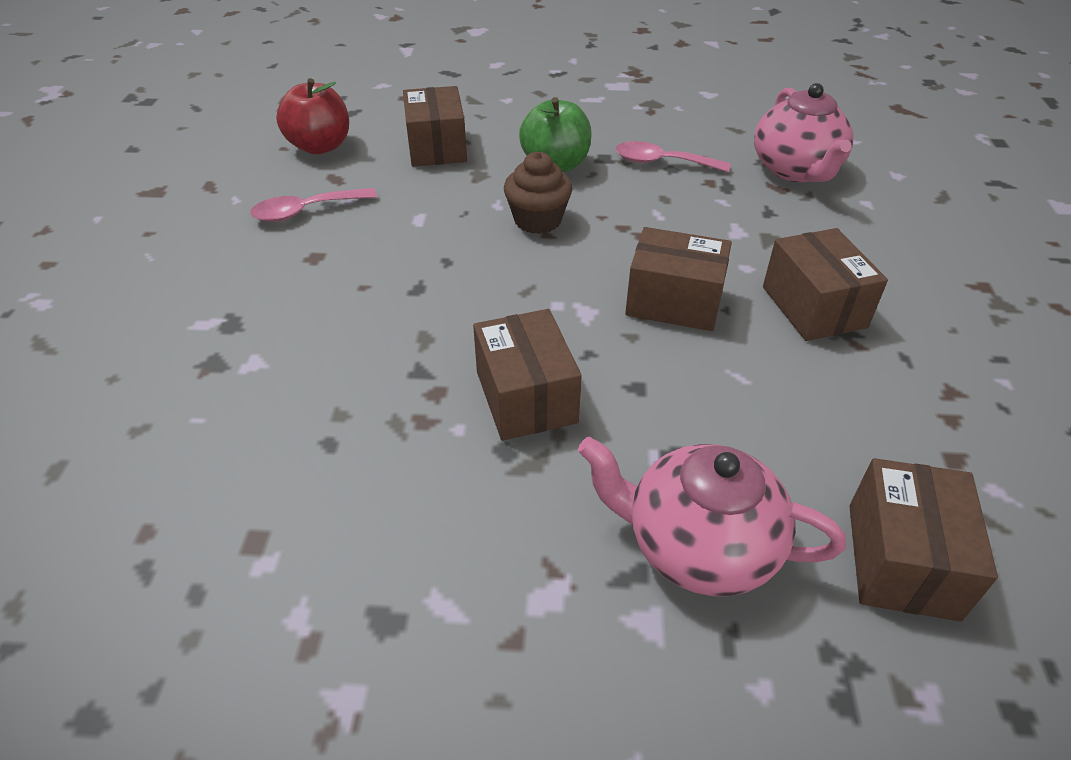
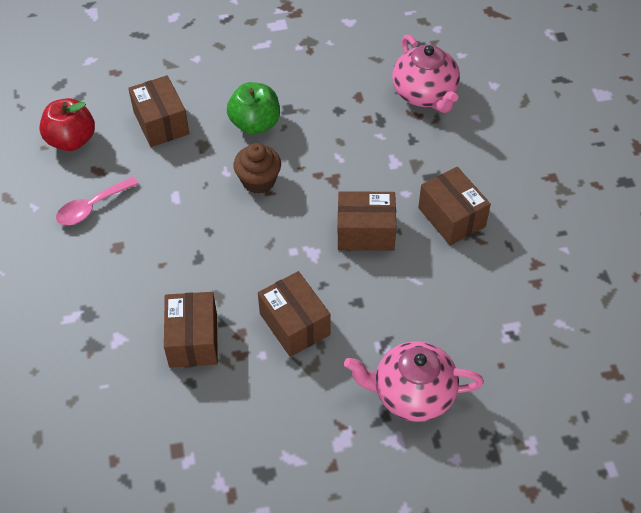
camera: 15 degrees left, 10 degrees up
pink spoon [616,141,730,172] -> none
brown box [849,458,998,622] -> brown box moved to [164,292,218,368]

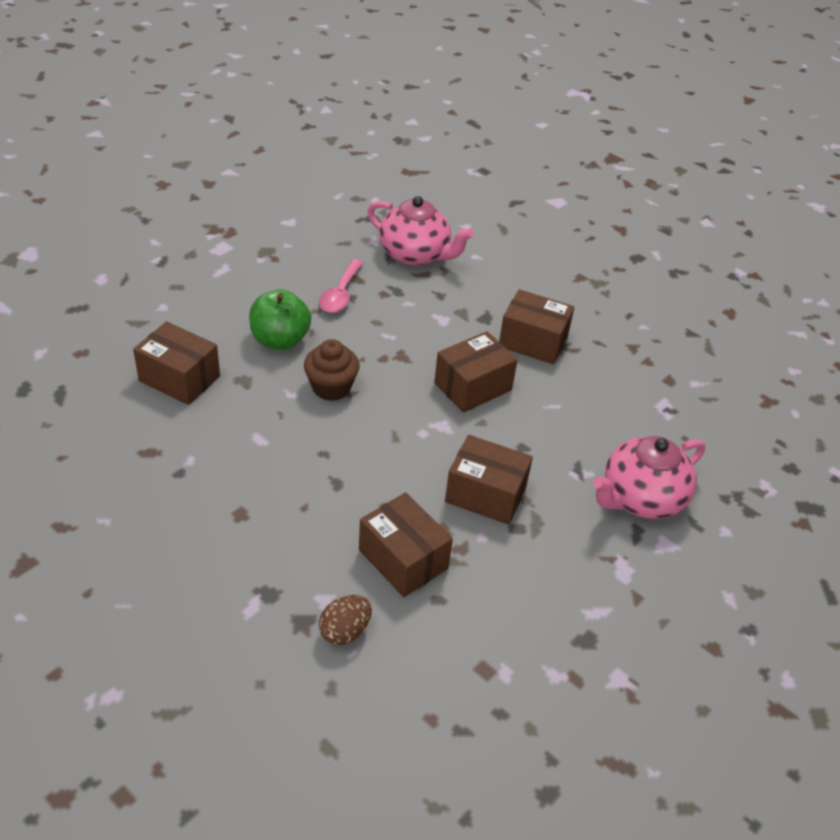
camera: 40 degrees left, 10 degrees down
red apple [39,98,95,151] -> none
pink spoon [56,176,138,225] -> pink spoon moved to [319,259,363,313]
none -> brown egg [319,595,372,645]

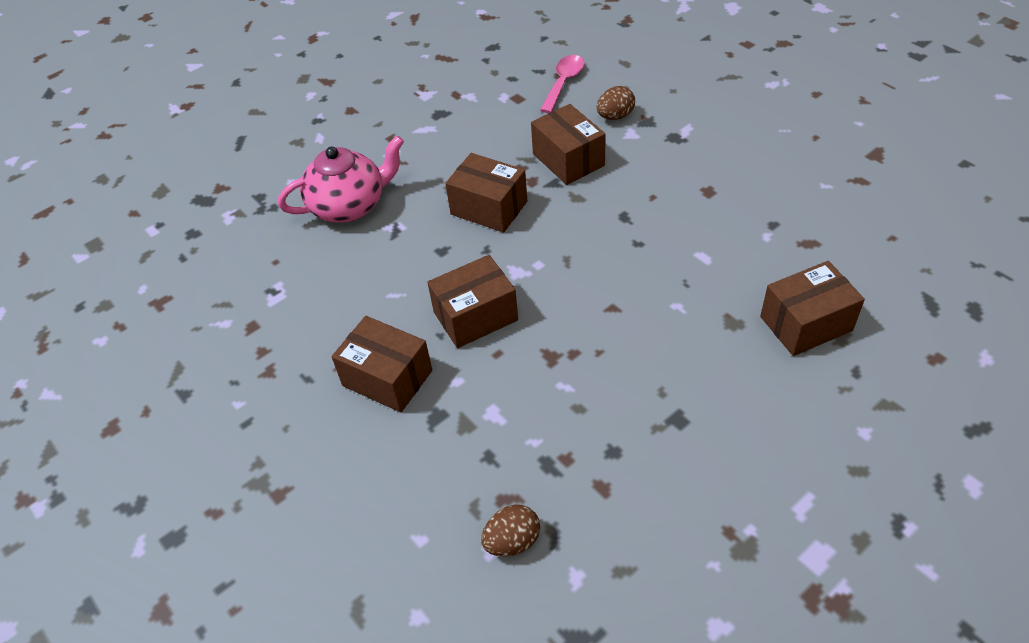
camera: 165 degrees left, 5 degrees up
brown box [133,321,220,405] -> brown box turned 60 degrees counterclockwise [760,261,865,356]
green apple [249,289,311,350] -> none
brown cupcake [304,339,360,401] -> none
pink spoon [319,259,363,313] -> pink spoon moved to [540,55,585,113]
pink teapot [368,196,474,266] -> brown egg [481,505,540,556]

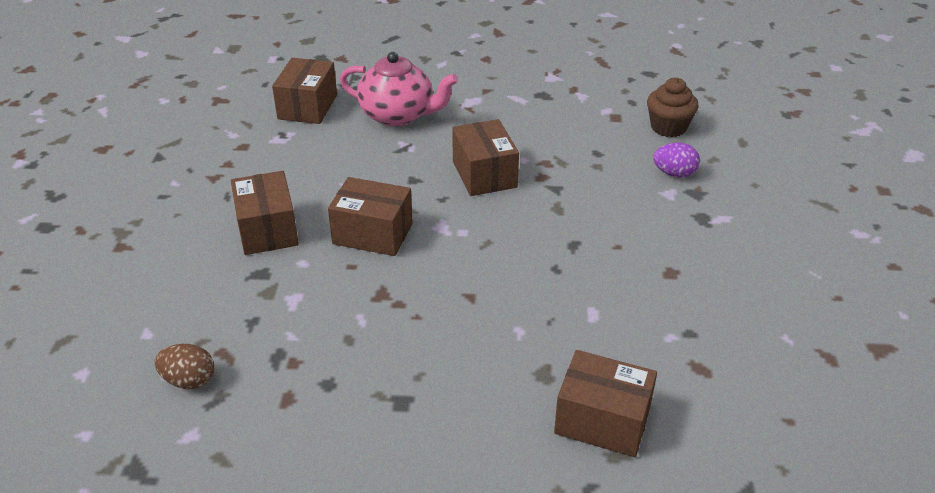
camera: 40 degrees right, 10 degrees down
brown box [531,104,606,185] -> brown box moved to [272,58,337,124]
pink spoon [540,55,585,113] -> brown cupcake [647,78,699,137]
brown egg [597,86,635,120] -> purple egg [653,143,700,178]

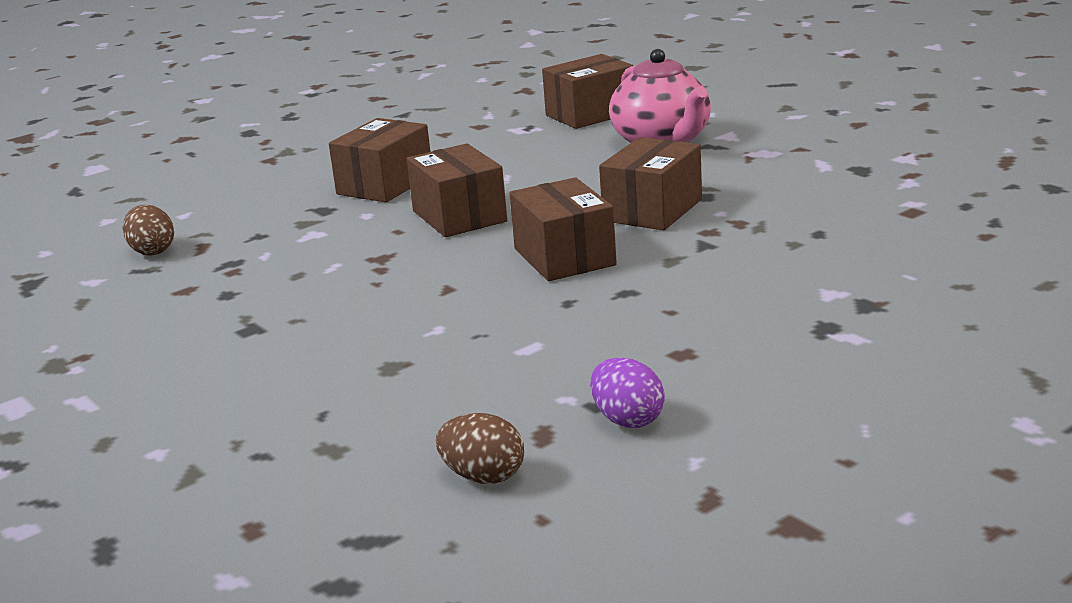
camera: 50 degrees right, 15 degrees down
brown box [554,350,657,457] -> brown box moved to [509,177,617,281]
brown cupcake [647,78,699,137] -> none
purple egg [653,143,700,178] -> purple egg moved to [590,357,665,428]
none -> brown egg [436,413,524,484]

